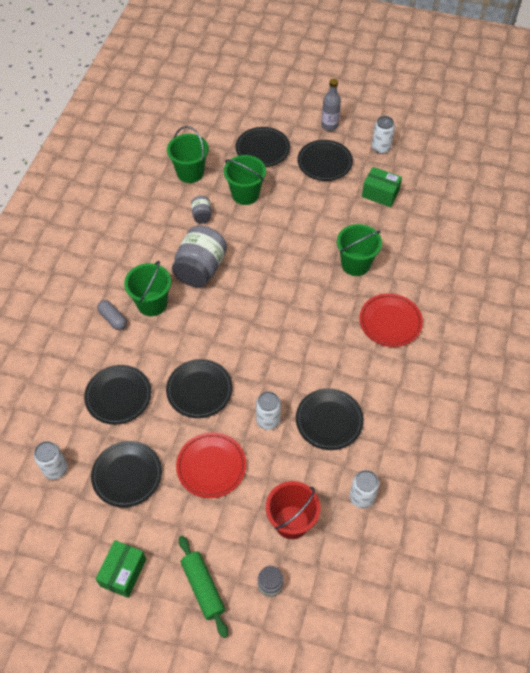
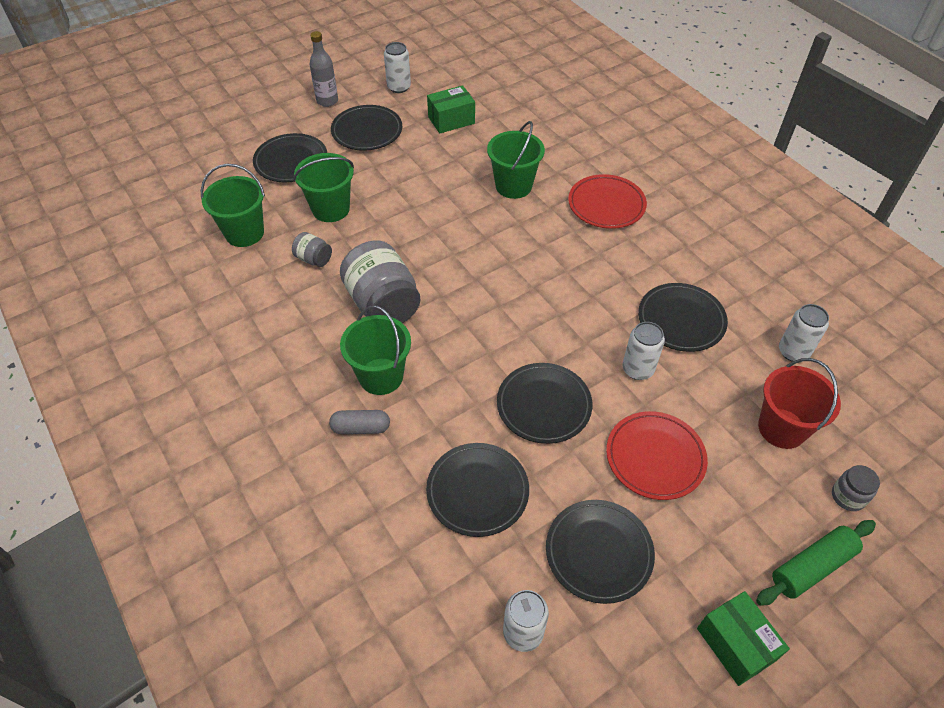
camera: 50 degrees left, 5 degrees down
green rolling pin [179,536,228,638] -> green rolling pin turned 45 degrees counterclockwise [756,520,876,606]

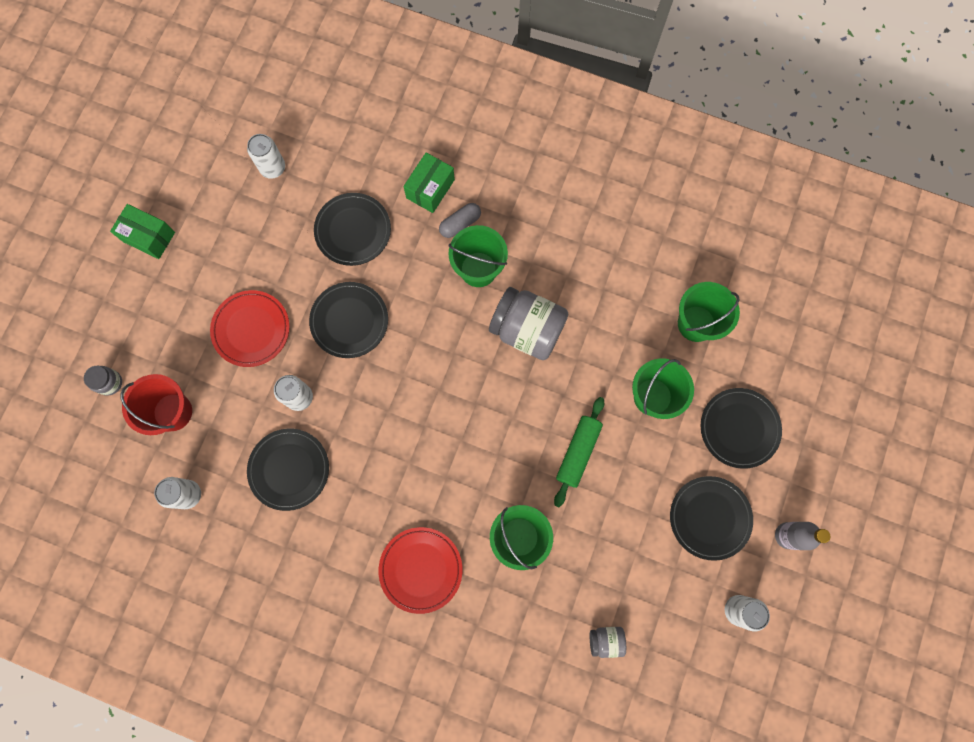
camera: 145 degrees right, 25 degrees up
grey jar [292,232,332,267] -> grey jar moved to [590,627,626,658]
green box [427,85,475,134] -> green box moved to [403,152,455,213]
black plate [546,500,655,604] -> none
green rolling pin [756,520,876,606] -> green rolling pin moved to [554,397,604,507]

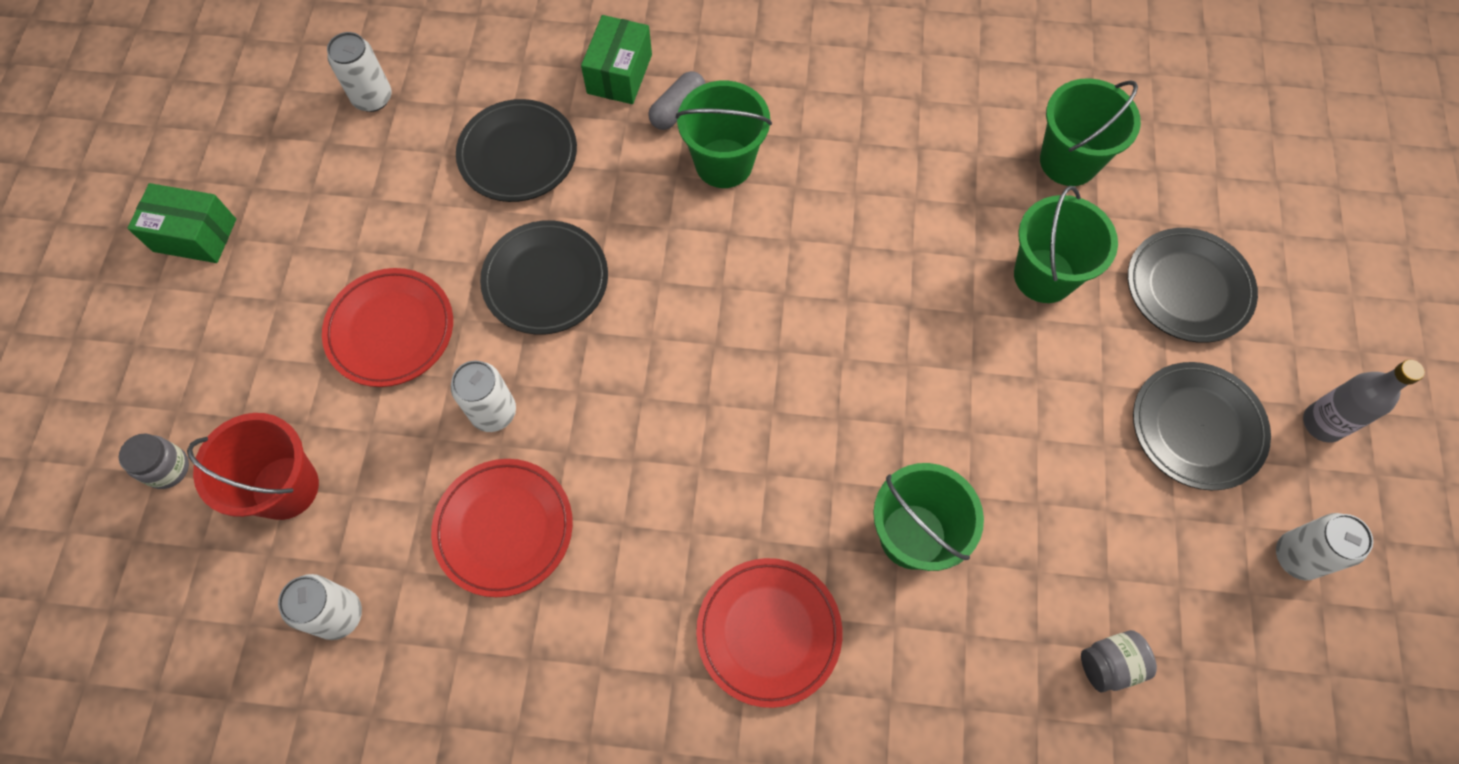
camera: 15 degrees left, 10 degrees down
black plate [247,429,329,511] -> red plate [431,459,573,597]
grey jar [489,287,568,360] -> none
green rolling pin [554,397,604,507] -> none

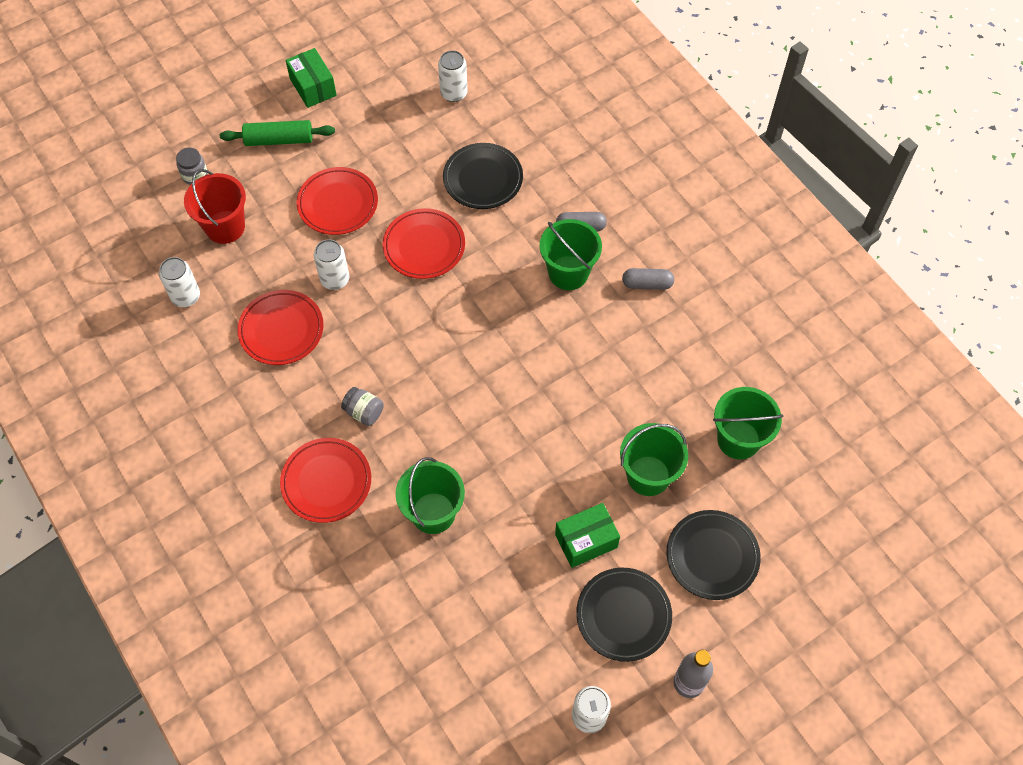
camera: 50 degrees right, 5 degrees down
black plate [480,220,608,335] -> red plate [383,208,465,279]
green box [581,15,652,104] -> green box moved to [555,503,620,568]
grey jar [1081,630,1157,692] -> grey jar moved to [341,387,384,426]
none -> green rolling pin [220,120,335,146]
none -> grey capsule [622,268,674,290]

